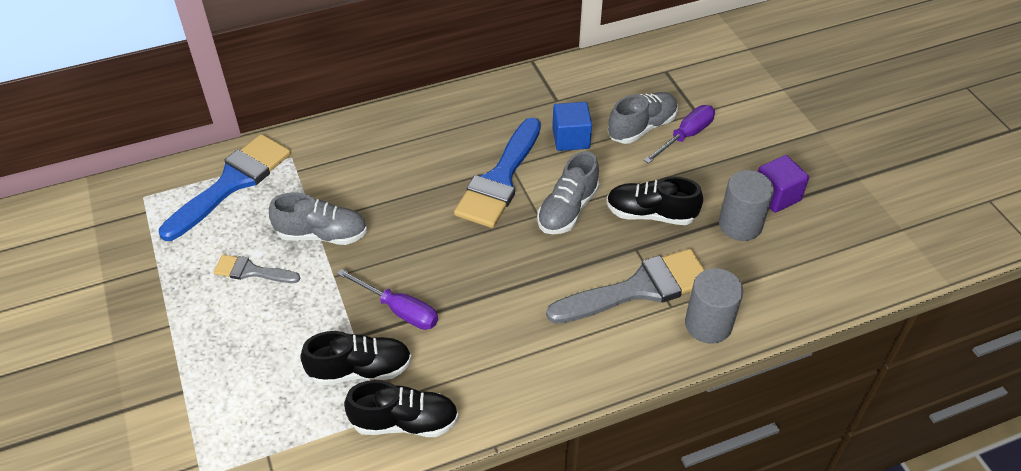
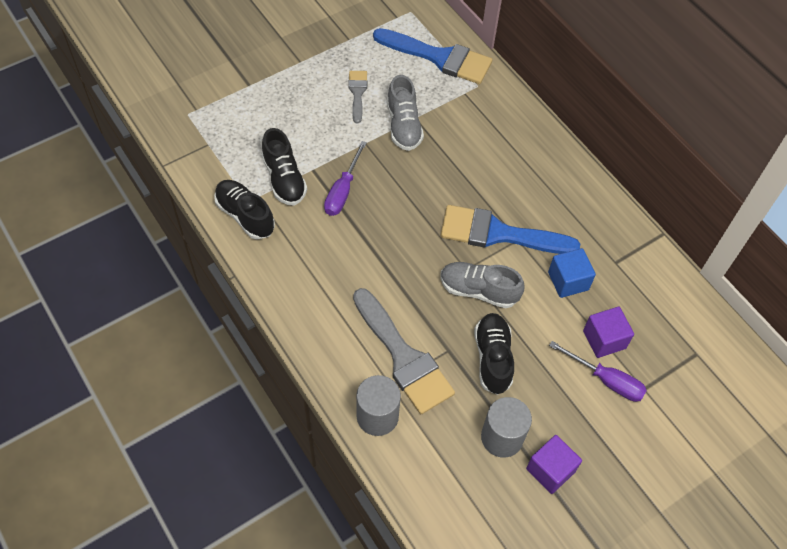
camera: 75 degrees right, 10 degrees up
black shoe [344,380,459,437] -> black shoe turned 150 degrees clockwise [214,180,275,240]
grey shoe [608,92,678,144] -> purple cube [583,307,634,358]

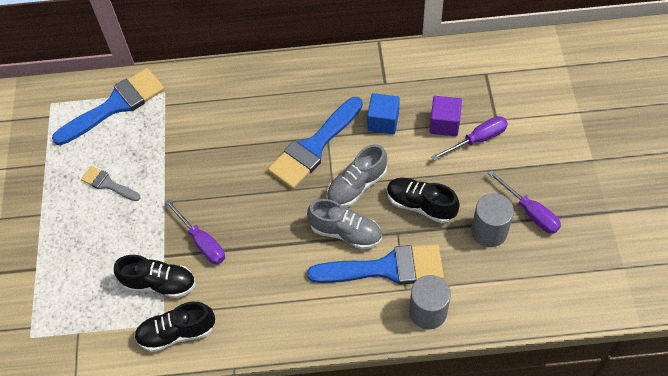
camera: 55 degrees left, 0 degrees up
grey brush [353,288,455,414] -> blue brush [307,244,444,285]
grey shoe [387,75,424,151] -> grey shoe moved to [307,199,382,250]
purple cube [526,435,582,494] -> purple screwdriver [488,170,561,234]

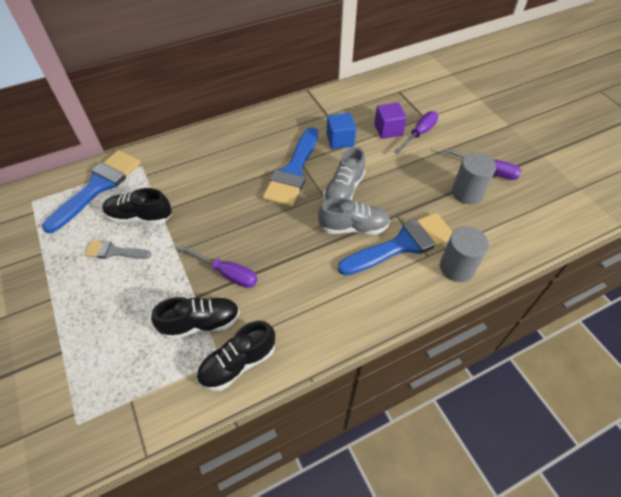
camera: 25 degrees left, 5 degrees down
black shoe [387,178,460,223] -> black shoe moved to [102,188,172,224]

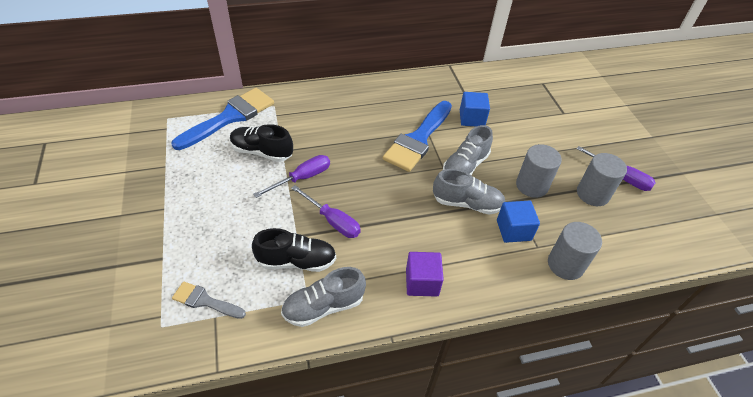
camera: 10 degrees right, 5 degrees down
grey brush [85,241,152,259] -> grey brush moved to [172,281,246,319]
black shoe [197,321,275,391] -> grey shoe [281,267,366,327]
blue brush [338,213,453,275] -> blue cube [497,201,540,243]
purple cube [374,103,407,139] -> purple cube moved to [406,252,444,297]
purple screwdriver [394,111,438,154] -> purple screwdriver moved to [253,155,330,198]
none -> grey cylinder [516,144,562,198]

